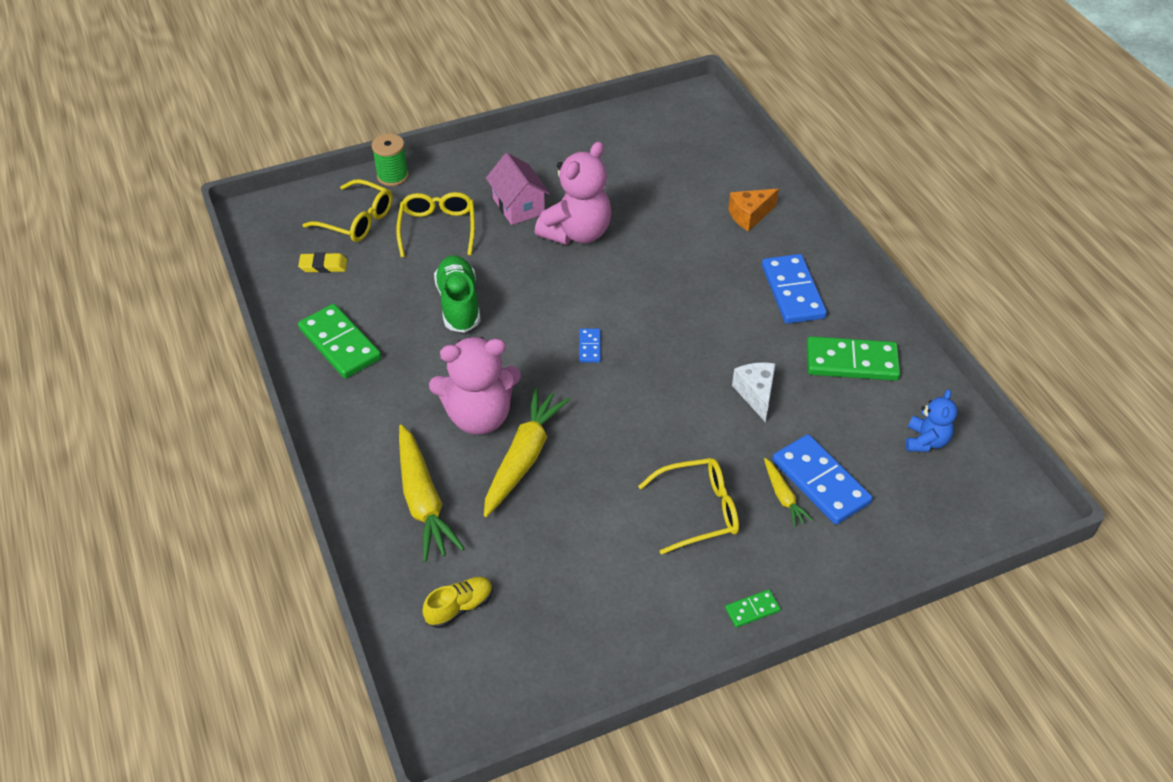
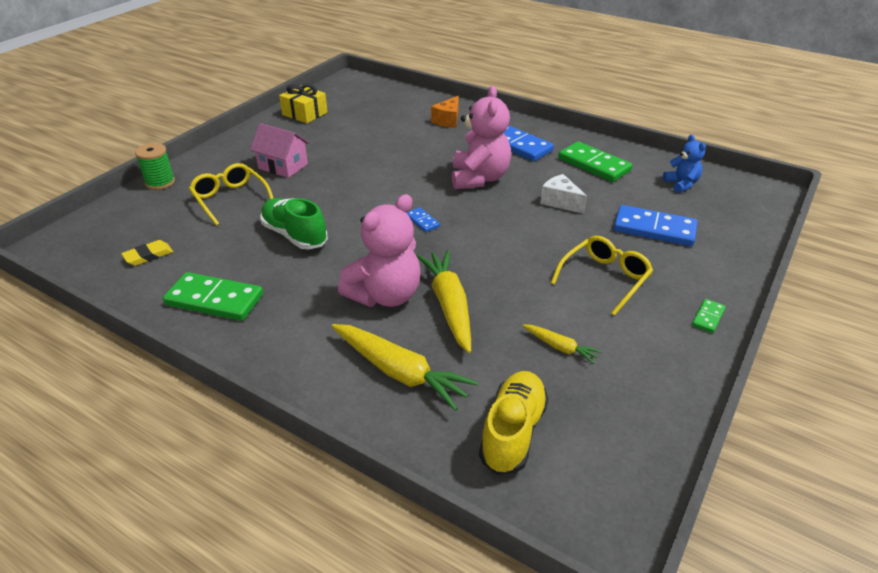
camera: 35 degrees left, 10 degrees down
yellow glasses [303,179,393,242] -> none
yellow shoe [422,577,493,628] -> yellow shoe [479,371,549,475], size x1.59
pink teddy bear [535,141,612,245] -> pink teddy bear moved to [452,86,511,189]
yellow carrot [764,458,813,527] -> yellow carrot moved to [522,324,602,364]
green domino [807,336,900,381] -> green domino turned 75 degrees clockwise [558,142,633,182]
none -> yellow gift [279,84,327,123]

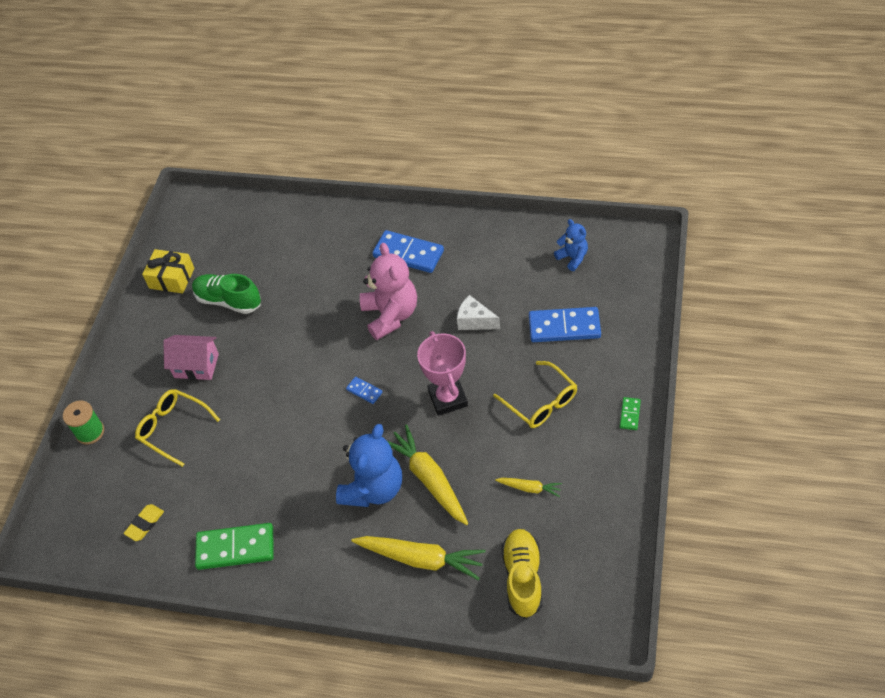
camera: 15 degrees left, 15 degrees up
green shoe [260,198,328,250] -> green shoe moved to [192,274,261,314]
pink teddy bear [338,194,421,307] -> blue teddy bear [336,424,402,507]
orange cheese [431,96,459,128] -> none
yellow glasses [551,236,653,316] -> yellow glasses turned 120 degrees clockwise [493,361,577,428]
green domino [558,142,633,182] -> none
none -> pink trophy [417,331,468,416]

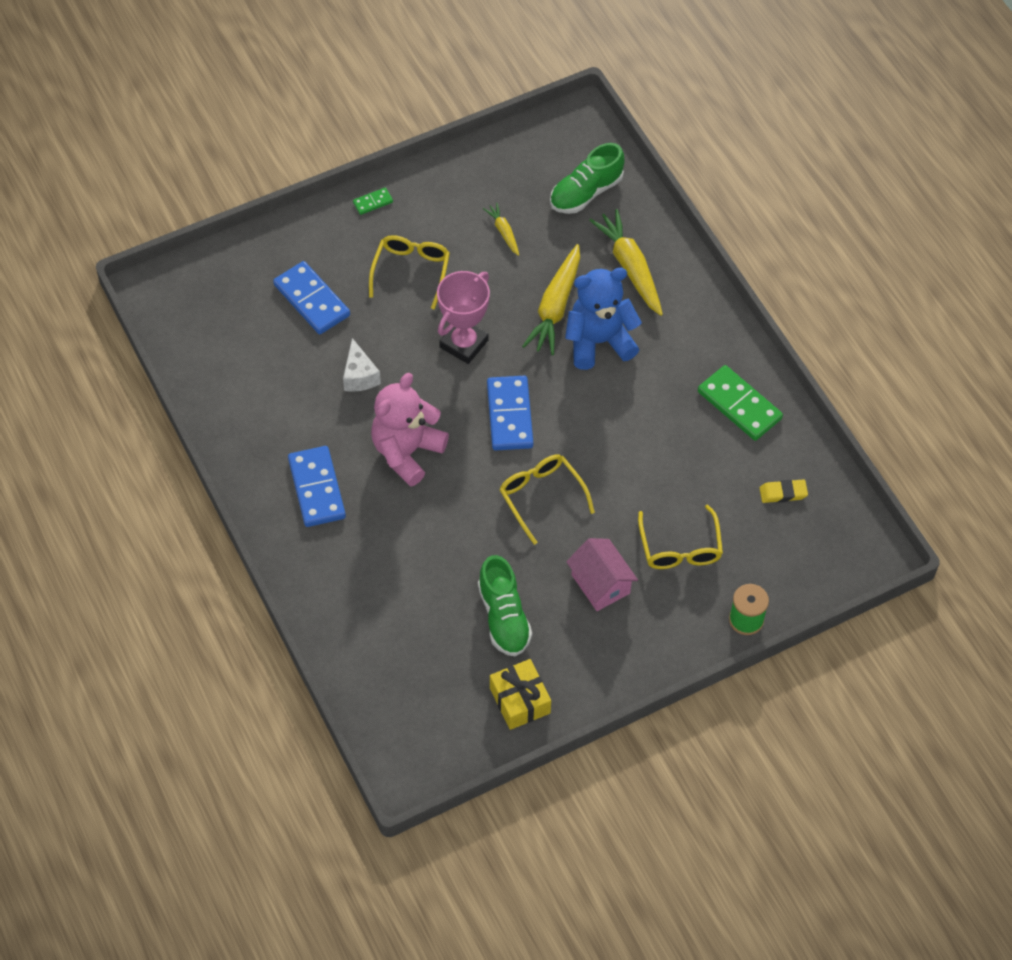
camera: 135 degrees left, 5 degrees up
blue domino [346,377,382,404] -> blue domino [487,376,533,451], size x2.10
yellow shoe [501,529,542,619] -> green shoe [550,143,624,214]
blue teddy bear [554,219,588,271] -> none
none -> yellow glasses [499,455,595,545]

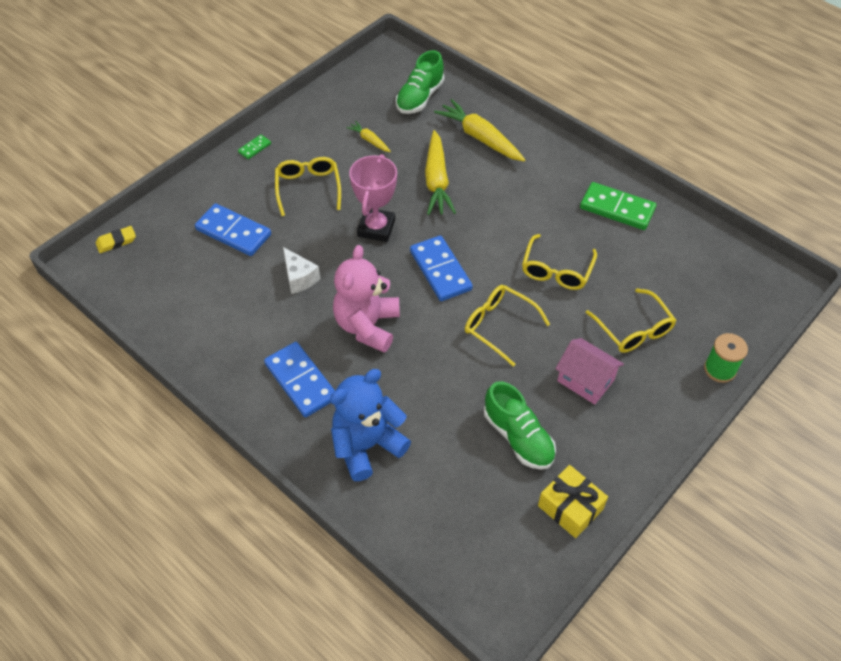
camera: 20 degrees left, 5 degrees down
blue teddy bear [565,268,642,370] -> blue teddy bear moved to [330,369,411,481]
yellow eraser [760,479,808,503] -> yellow eraser moved to [96,226,136,253]
none -> yellow glasses [522,234,597,290]

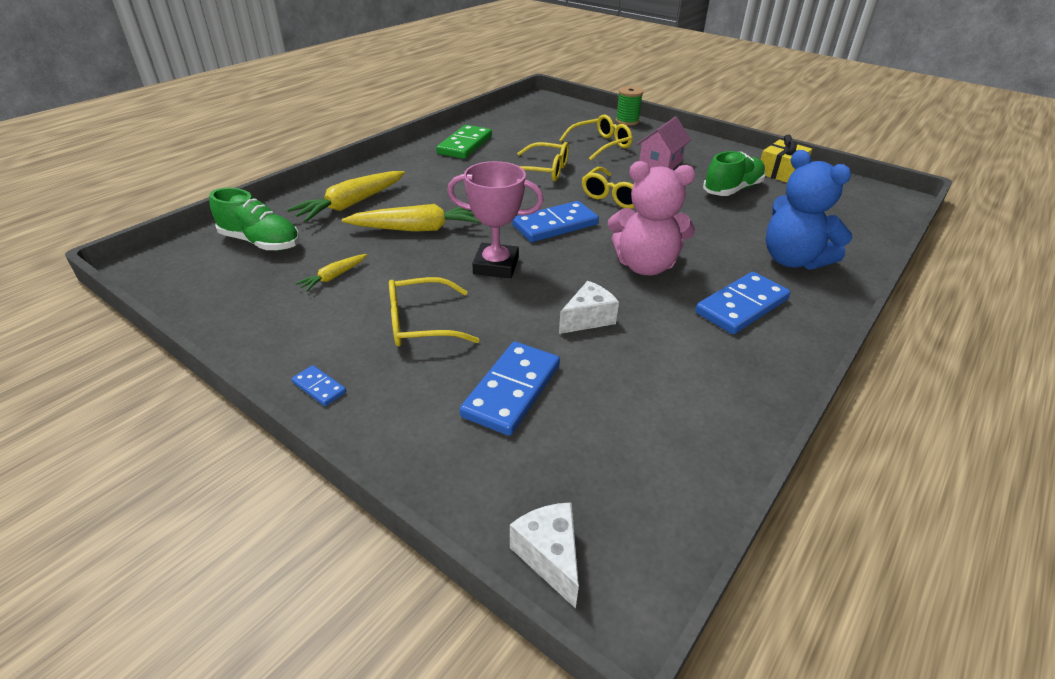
camera: 95 degrees left, 15 degrees down
yellow eraser [96,226,136,253] -> white cheese [510,502,579,609]
green domino [238,135,271,159] -> blue domino [291,365,346,406]

